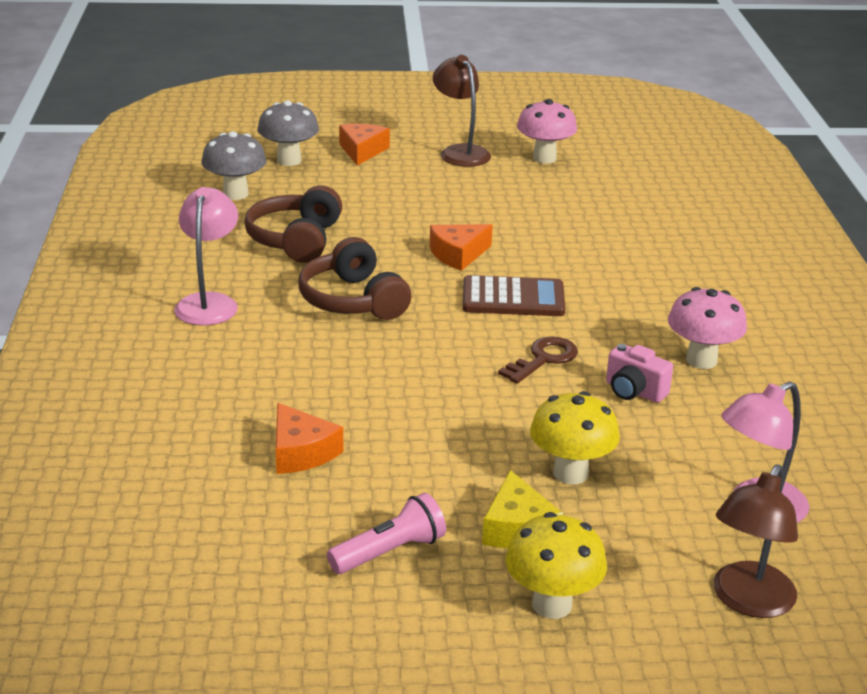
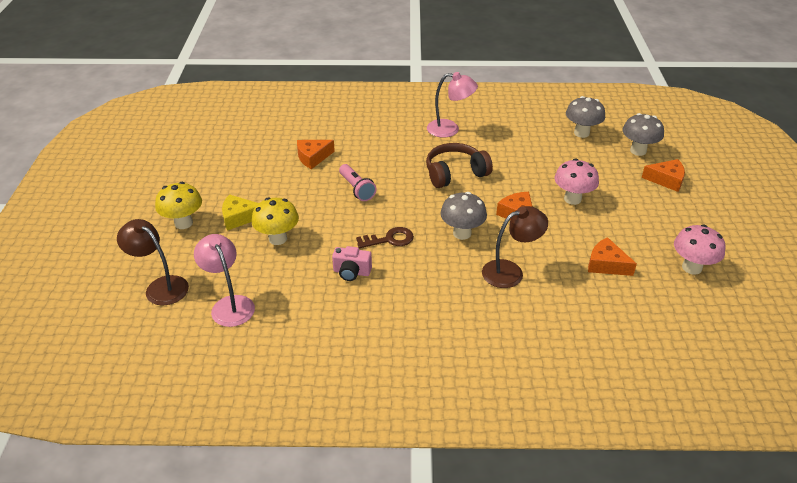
camera: 95 degrees right, 10 degrees up
brown headphones [244,185,342,263] -> none
pink flashlight [327,493,446,574] -> pink flashlight moved to [339,164,376,201]
brown lamp [432,55,491,167] -> brown lamp moved to [482,206,548,288]
brown calculator [463,275,566,316] -> grey mushroom [440,192,487,240]
brown key [498,336,578,384] -> brown key turned 60 degrees counterclockwise [356,227,414,248]
pink camera [606,344,673,403] -> pink camera turned 120 degrees counterclockwise [332,246,372,281]
pink mushroom [668,287,747,369] -> pink mushroom moved to [554,158,599,205]
none -> orange cheese [588,237,637,276]

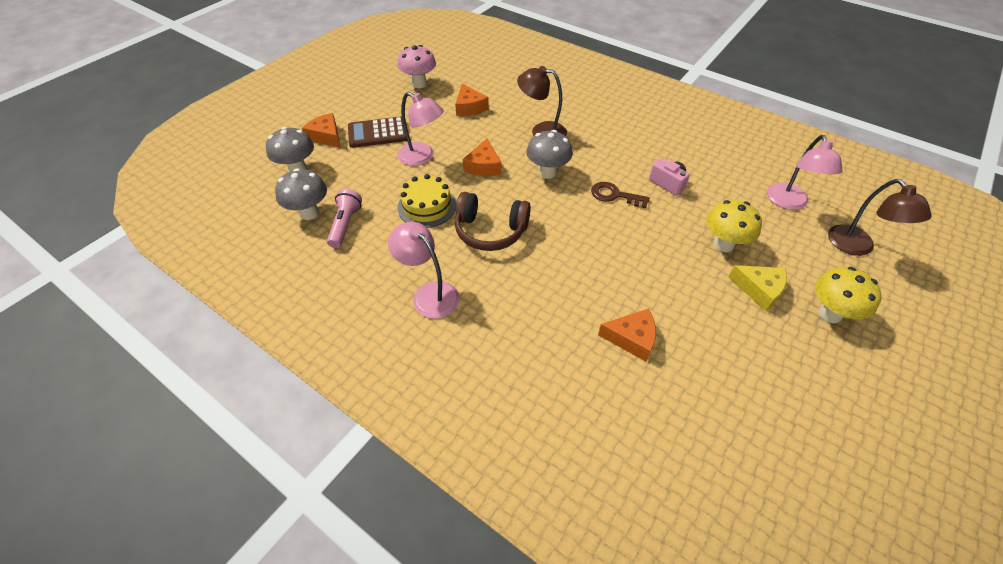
camera: 145 degrees left, 10 degrees up
pink flashlight [339,164,376,201] -> pink flashlight moved to [327,189,362,248]
pink mushroom [554,158,599,205] -> pink lamp [397,92,444,166]
none -> brown calculator [348,116,407,148]
none -> yellow cake [398,174,456,228]

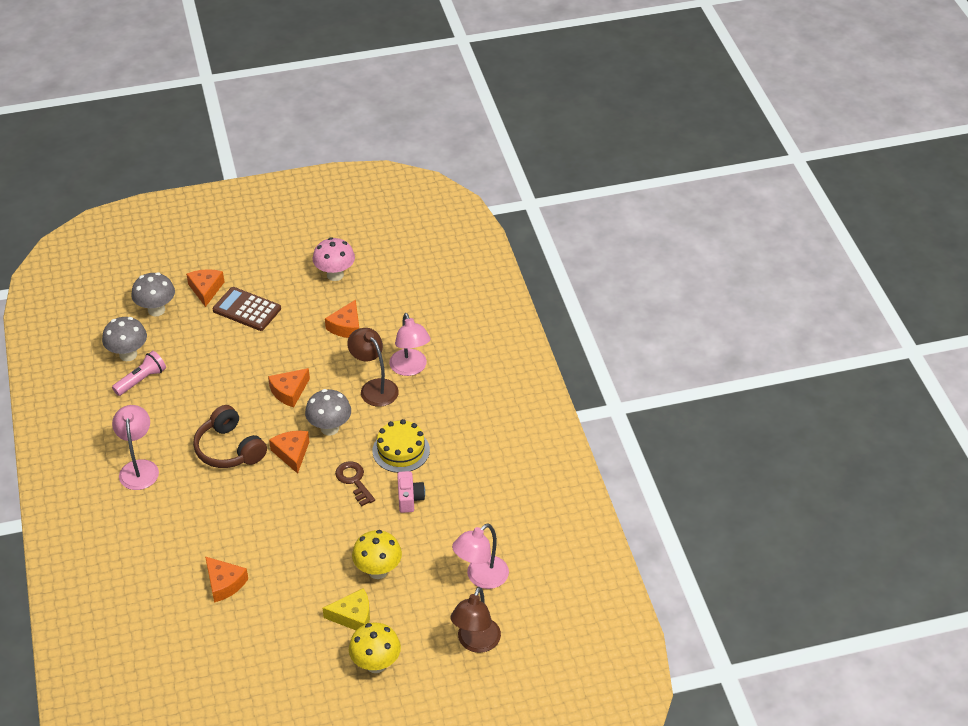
camera: 40 degrees right, 5 degrees down
pink lamp [397,92,444,166] -> pink lamp moved to [389,313,431,376]
yellow cake [398,174,456,228] -> yellow cake moved to [372,419,430,473]
yellow cheese [728,265,787,311] -> yellow cheese turned 75 degrees counterclockwise [323,588,370,630]
none -> orange cheese [269,431,309,474]

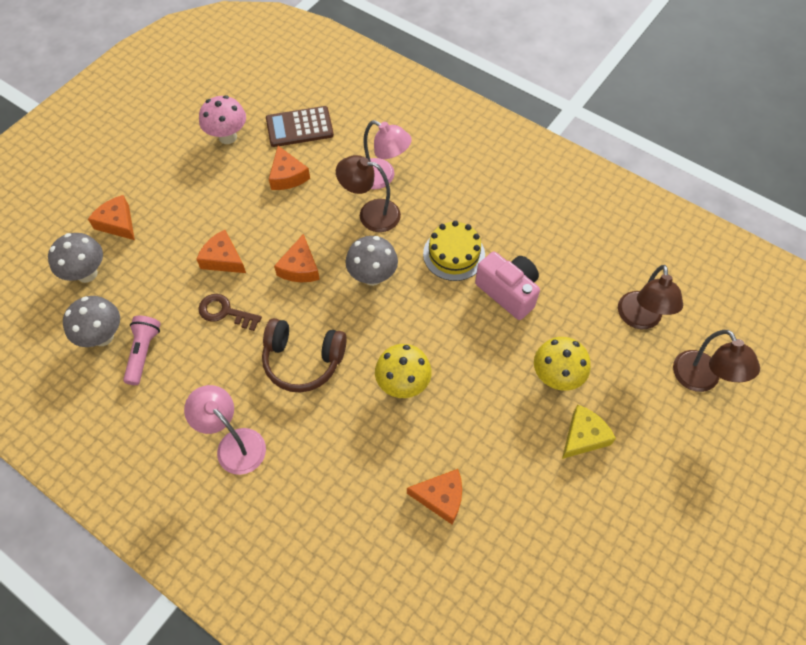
camera: 40 degrees left, 15 degrees up
brown calculator [213,287,281,331] -> brown calculator moved to [266,106,334,147]
orange cheese [269,431,309,474] -> orange cheese moved to [196,230,246,273]
brown key [335,461,375,506] -> brown key moved to [198,294,262,331]
yellow mushroom [349,623,401,673] -> yellow mushroom moved to [375,344,432,398]
pink camera [397,471,425,513] -> pink camera [475,252,540,320], size x1.56
pink lamp [452,523,509,589] -> brown lamp [618,265,683,329]

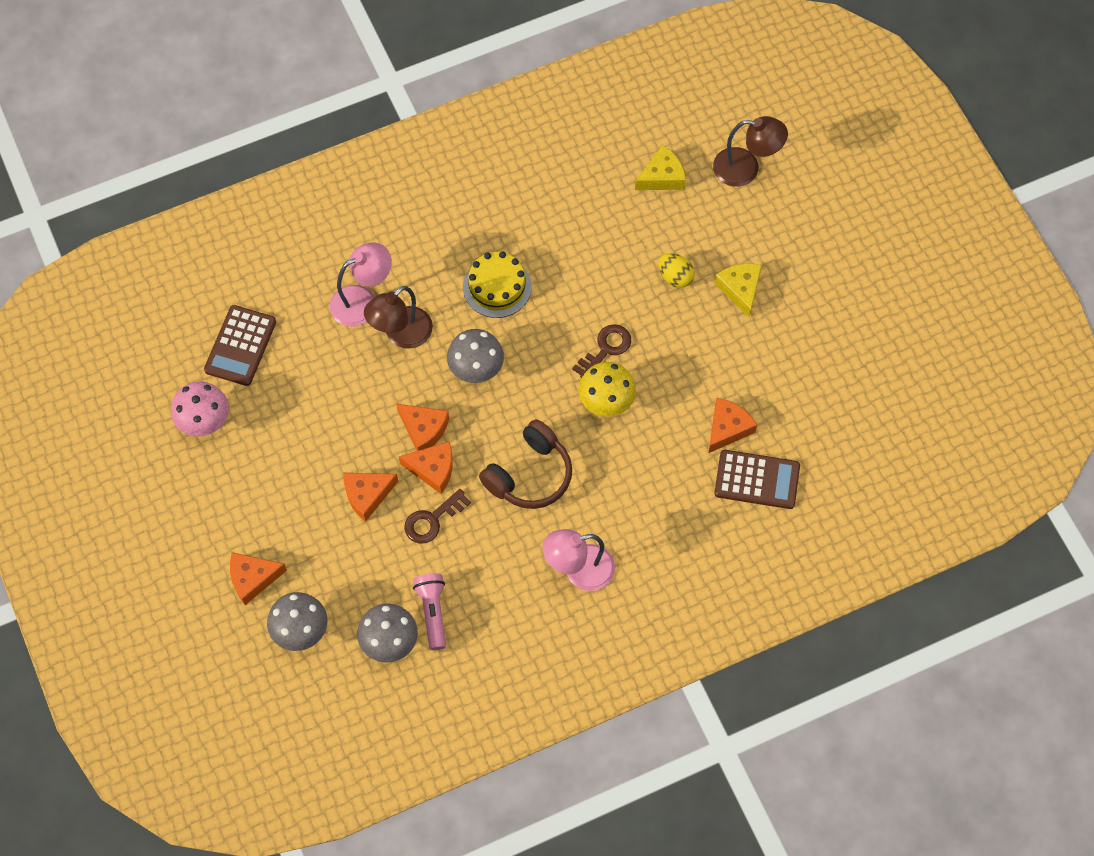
camera: 60 degrees left, 5 degrees up
pink flashlight [123,316,161,385] -> pink flashlight turned 45 degrees clockwise [413,574,446,650]
orange cheese [269,146,310,190] -> orange cheese moved to [399,441,453,494]
pink camera [475,252,540,320] -> none
yellow mushroom [534,337,591,391] -> yellow egg [658,253,695,288]
brown lamp [618,265,683,329] -> yellow cheese [635,145,686,190]
none -> brown key [572,324,631,378]
none -> brown calculator [714,450,800,509]

